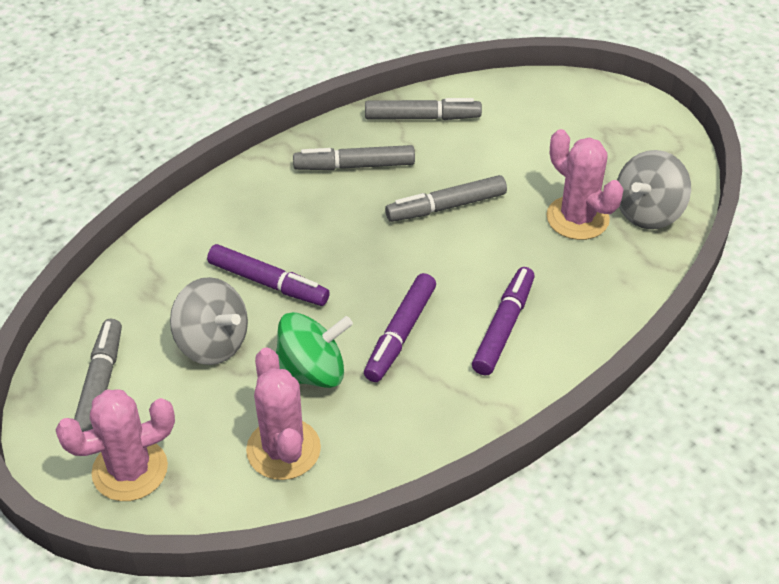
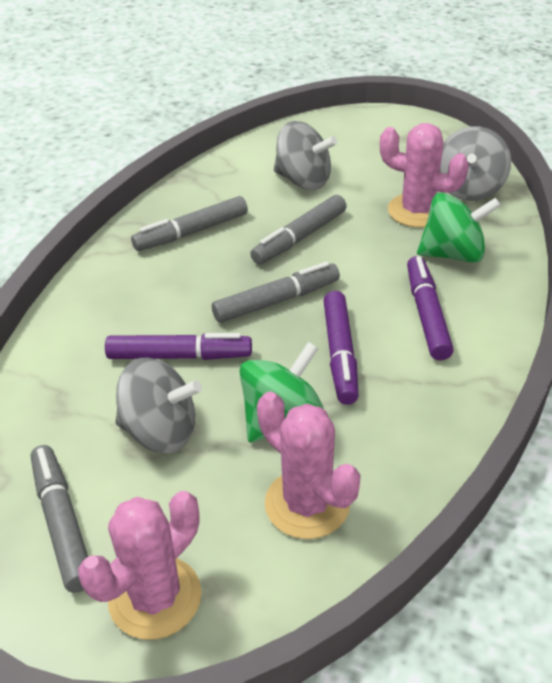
camera: 25 degrees left, 5 degrees down
grey marker [365,98,482,120] -> grey marker moved to [212,262,340,323]
none -> grey spinning top [274,121,337,190]
none -> green spinning top [417,193,501,263]

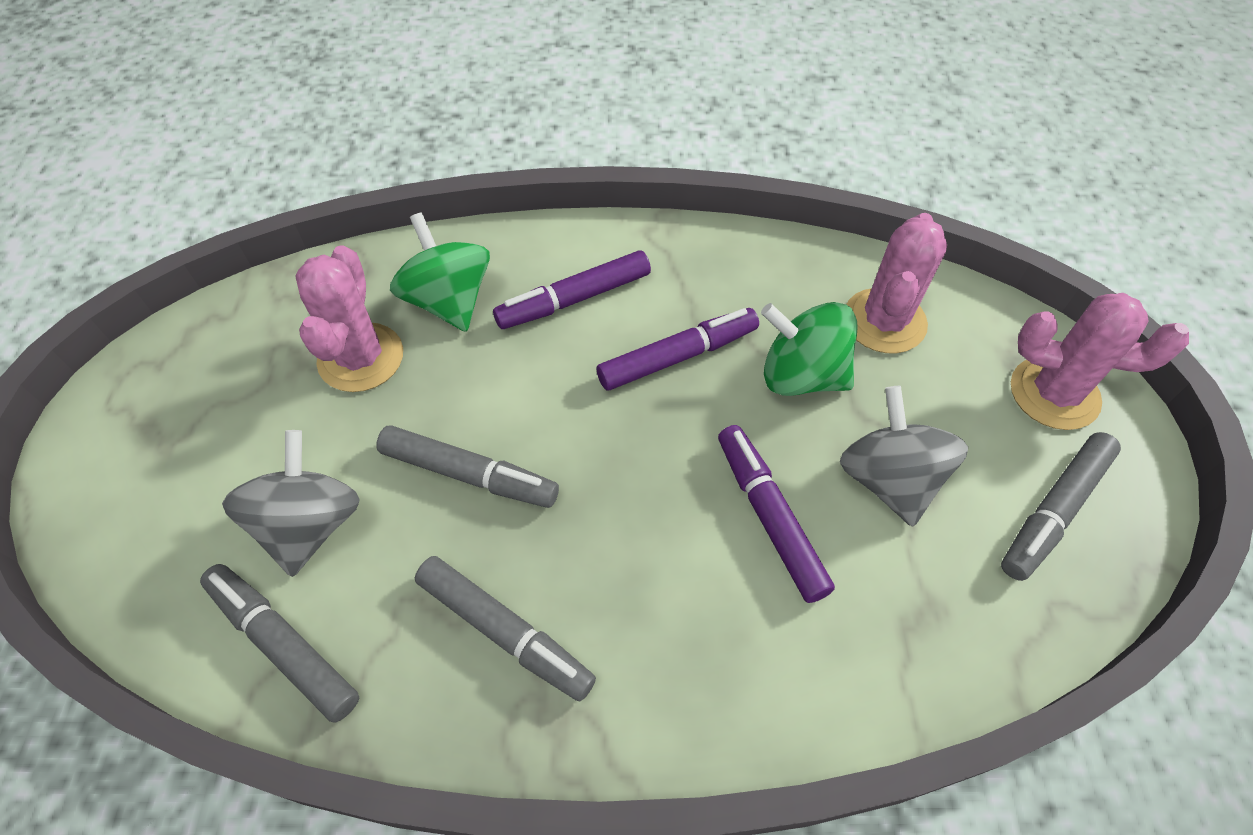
camera: 115 degrees left, 15 degrees up
grey marker [212,262,340,323] -> grey marker moved to [200,564,359,723]
grey spinning top [440,126,511,201] -> none

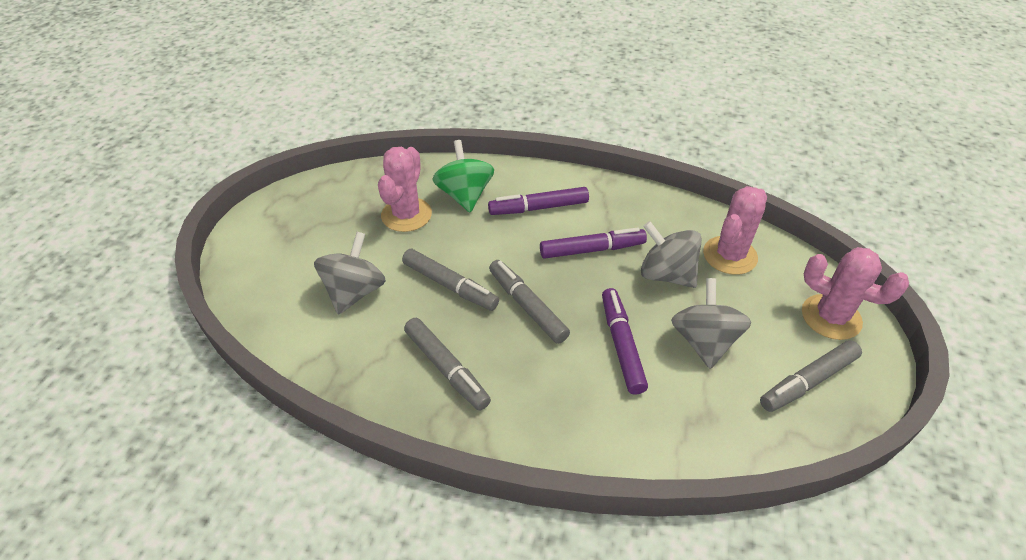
camera: 15 degrees right, 10 degrees down
grey marker [200,564,359,723] -> grey marker moved to [489,260,570,344]
green spinning top [761,302,858,396] -> grey spinning top [641,221,702,288]

